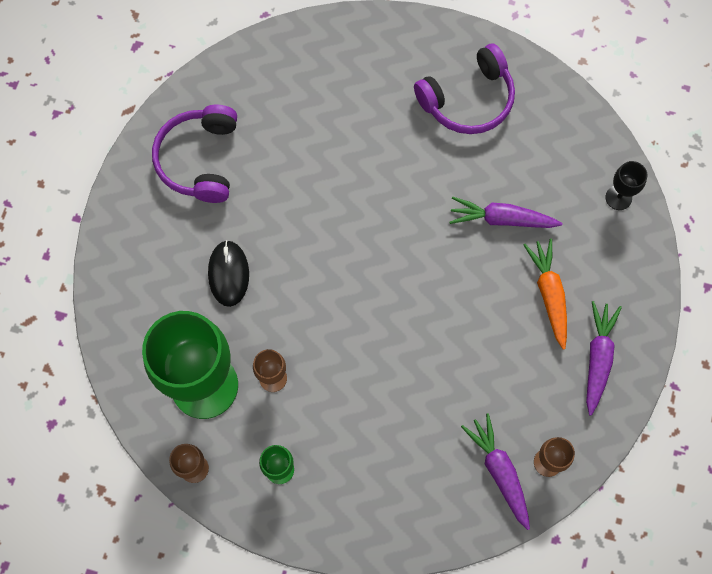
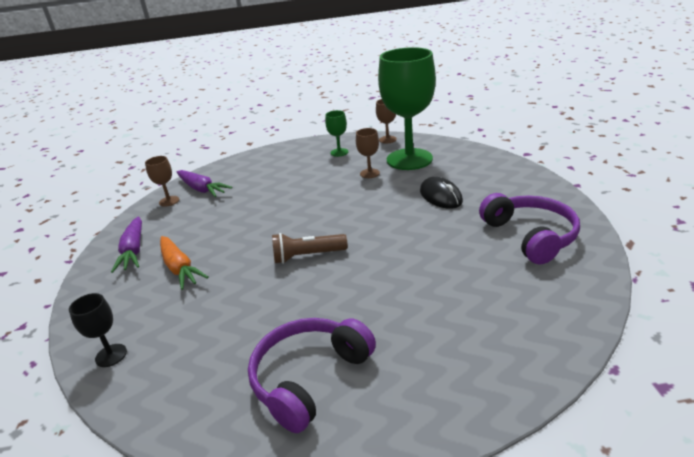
camera: 160 degrees right, 40 degrees down
purple carrot [450,197,563,228] -> none
none -> brown flashlight [272,233,348,264]

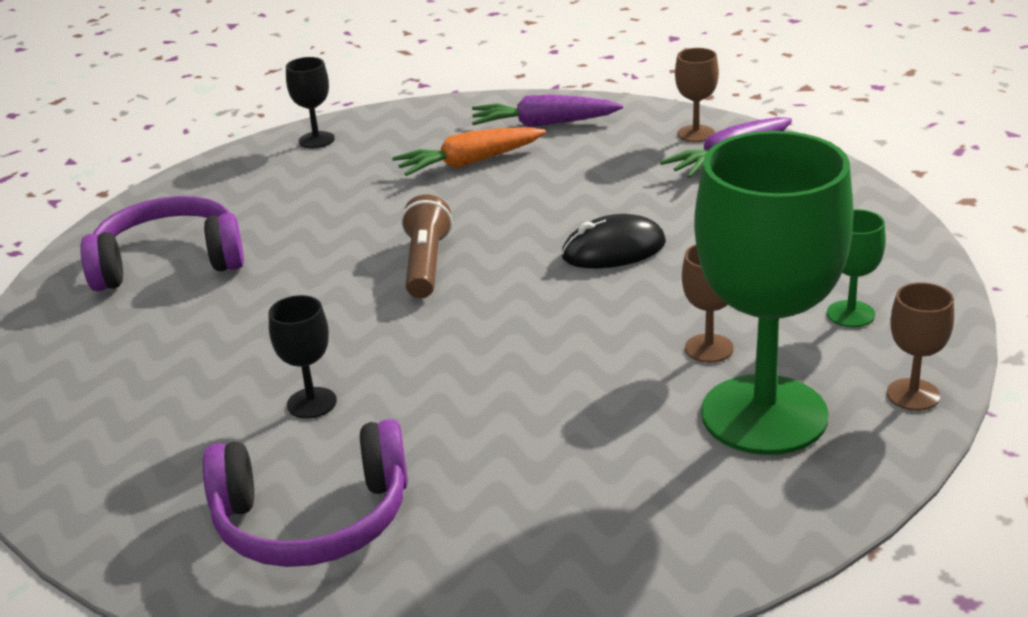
camera: 100 degrees right, 0 degrees up
purple headphones [248,318,376,433] -> purple headphones turned 60 degrees counterclockwise [80,196,244,291]
black mouse [420,177,463,209] -> black mouse moved to [562,214,666,268]
none -> black goblet [268,295,337,419]

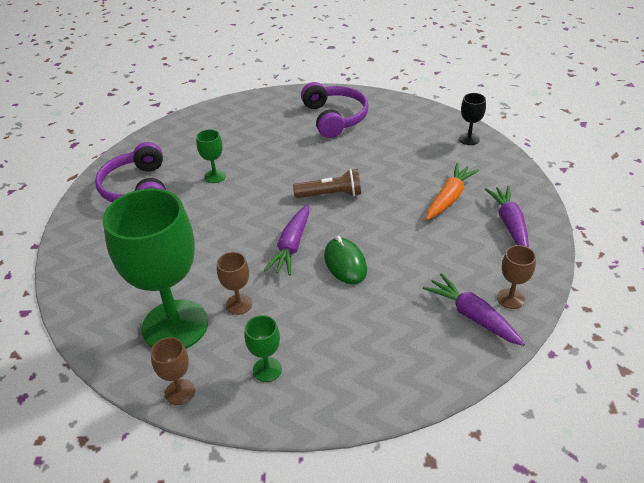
camera: 85 degrees right, 10 degrees up
black goblet [268,295,337,419] -> green goblet [196,129,226,183]
orange carrot [392,127,546,176] -> orange carrot turned 60 degrees clockwise [426,163,479,220]
black mouse [562,214,666,268] -> green mouse [324,236,367,284]
none -> purple carrot [264,205,309,275]

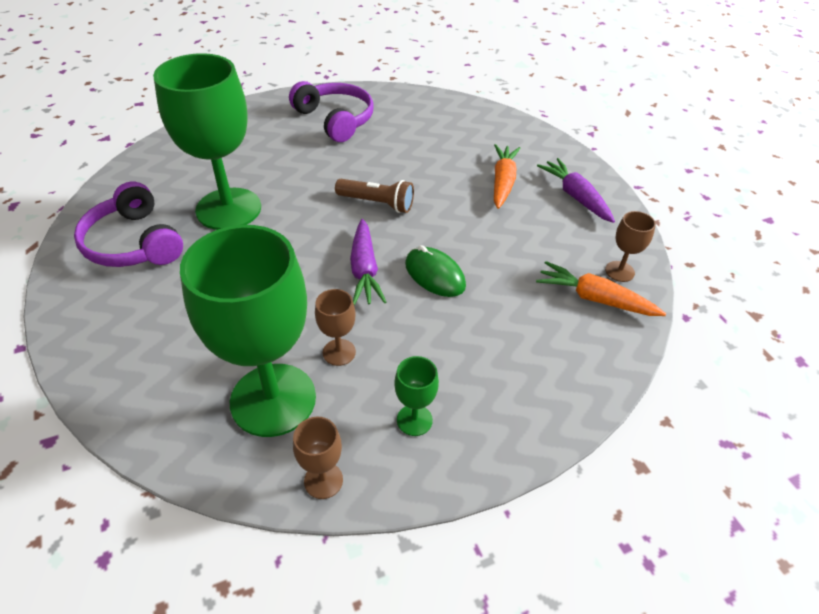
camera: 25 degrees left, 5 degrees up
green goblet [196,129,226,183] -> green goblet [153,53,261,230], size x2.40
brown flashlight [293,169,361,198] -> brown flashlight turned 45 degrees clockwise [335,179,414,213]
purple carrot [423,273,525,346] -> orange carrot [536,261,666,316]
black goblet [459,93,486,145] -> none

